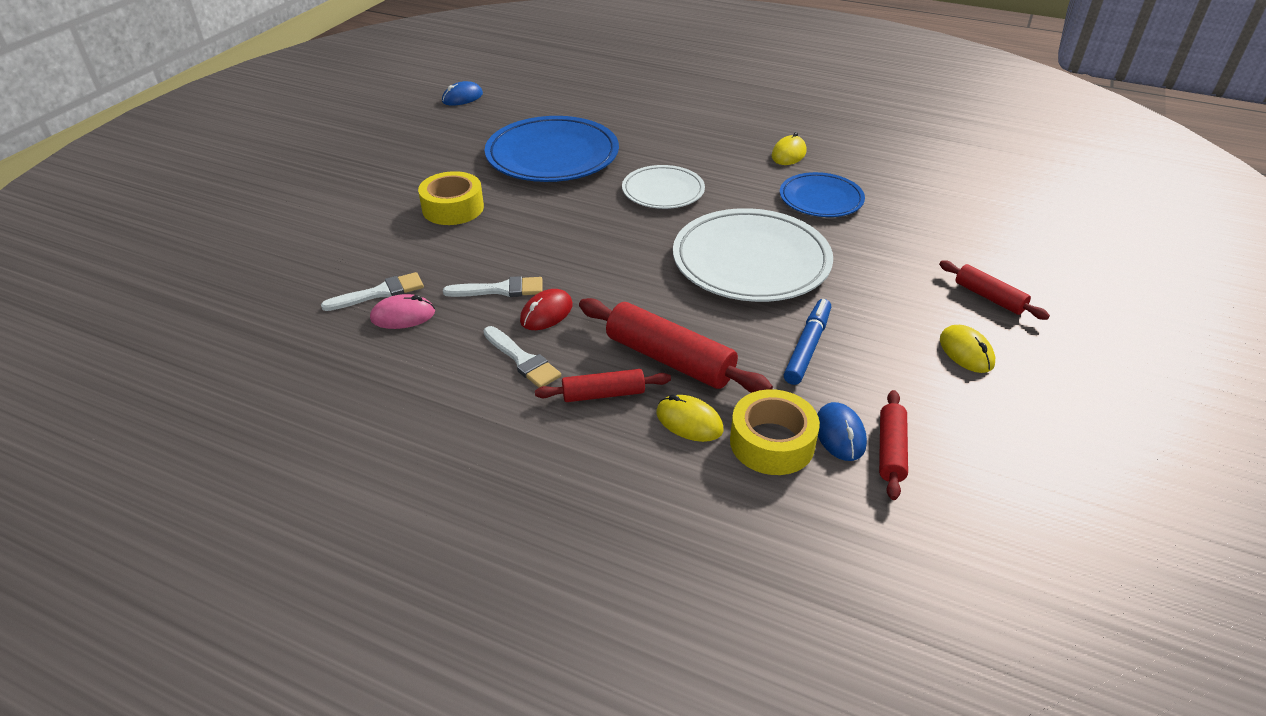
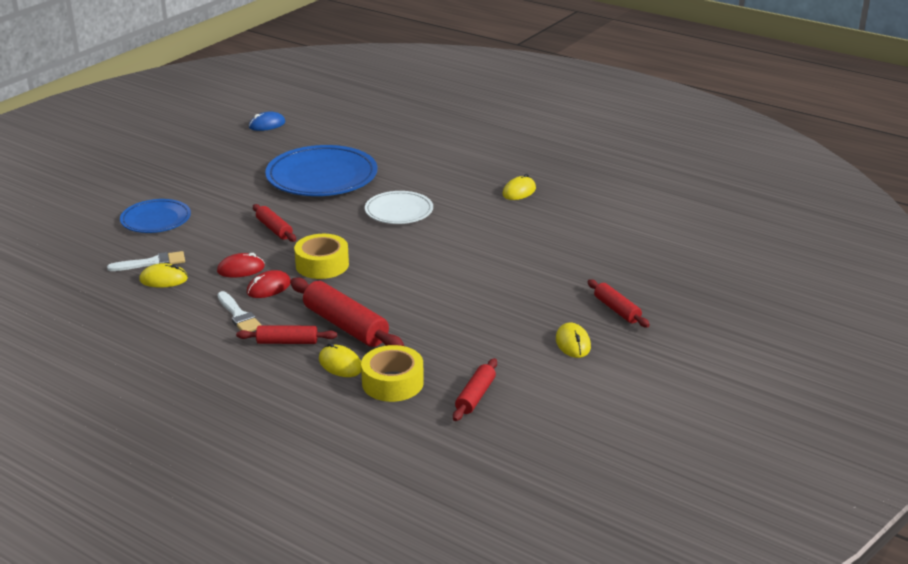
camera: 10 degrees right, 10 degrees down
pink mouse [370,294,435,329] -> yellow mouse [139,263,188,288]
yellow tape [418,171,484,225] -> yellow tape moved to [294,234,349,279]
white brush [443,276,543,297] -> red mouse [217,253,265,277]
white plate [673,208,833,302] -> none
blue plate [780,172,865,217] -> blue plate moved to [120,199,191,233]
blue marker [784,299,831,385] -> none
blue mouse [817,402,867,461] -> none
none -> red rolling pin [253,204,296,242]

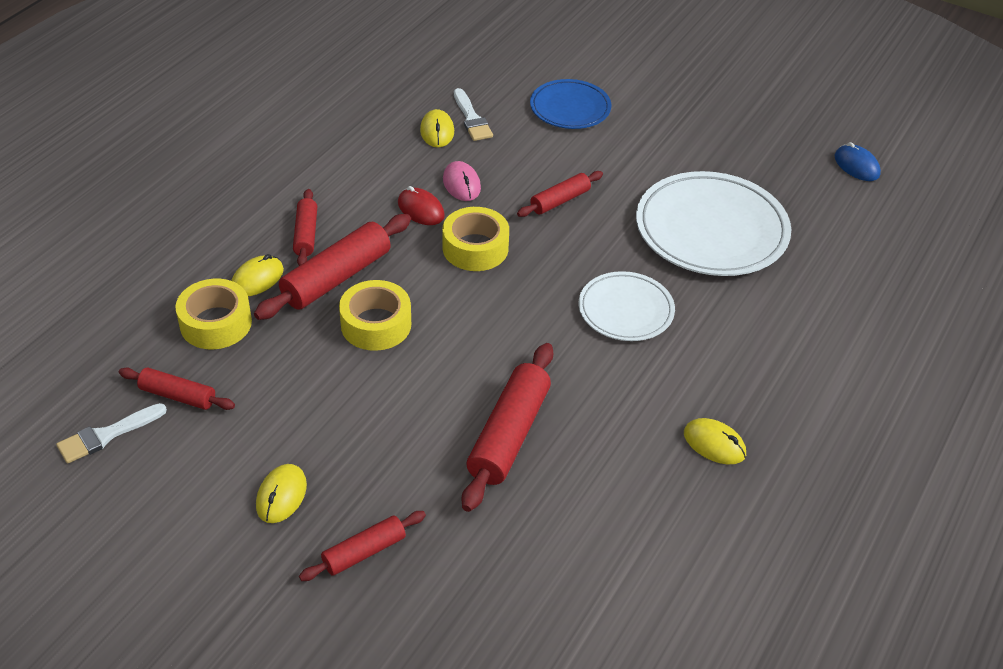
camera: 85 degrees right, 15 degrees up
red mouse [217,253,265,277] -> pink mouse [443,161,481,201]
white brush [217,291,261,332] -> white brush moved to [56,403,167,464]
blue plate [265,145,377,196] -> white plate [636,171,791,276]
yellow mouse [556,323,591,358] -> yellow mouse turned 60 degrees counterclockwise [256,464,307,523]
none -> yellow tape [339,280,411,351]
none -> red rolling pin [462,343,553,512]

